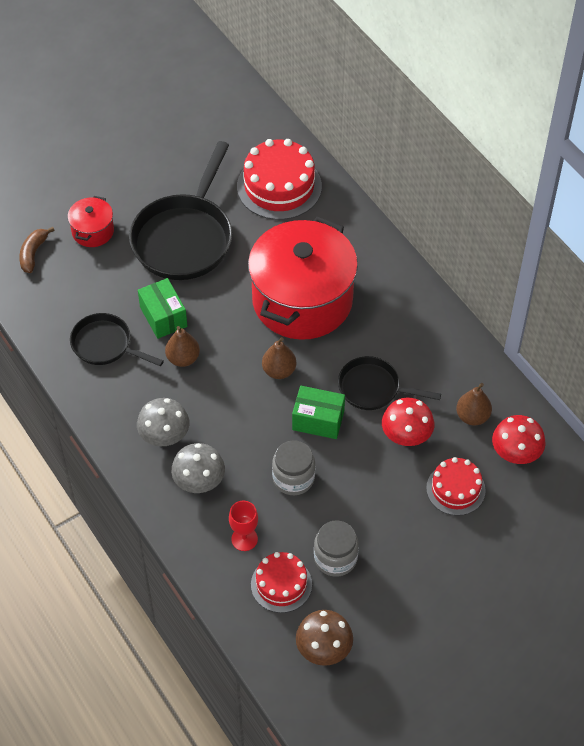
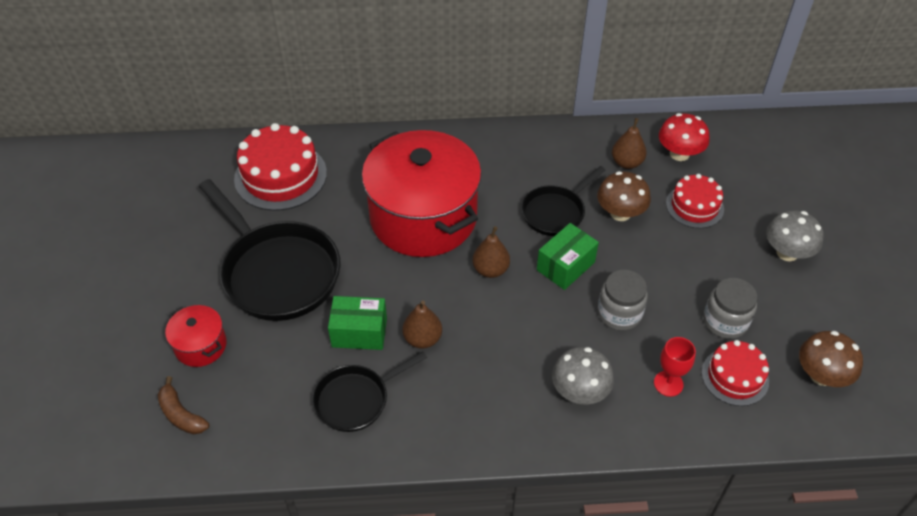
camera: 60 degrees left, 5 degrees down
grey mushroom [137,398,190,446] -> grey mushroom moved to [766,210,823,261]
red mushroom [382,398,434,446] -> brown mushroom [597,171,651,221]

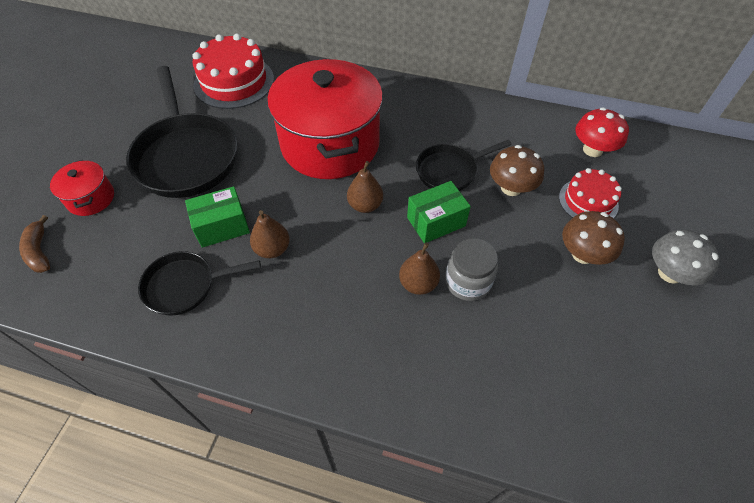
camera: 20 degrees right, 5 degrees up
green box [328,296,387,350] -> green box turned 45 degrees counterclockwise [185,186,250,248]
grey mushroom [552,347,614,405] -> none
brown pear [612,118,647,169] -> brown pear moved to [399,242,440,295]
red goblet [654,337,696,397] -> none
red cake [702,340,769,406] -> none
grey jar [703,278,757,339] -> none
brown mushroom [799,331,863,387] -> brown mushroom moved to [562,211,625,265]

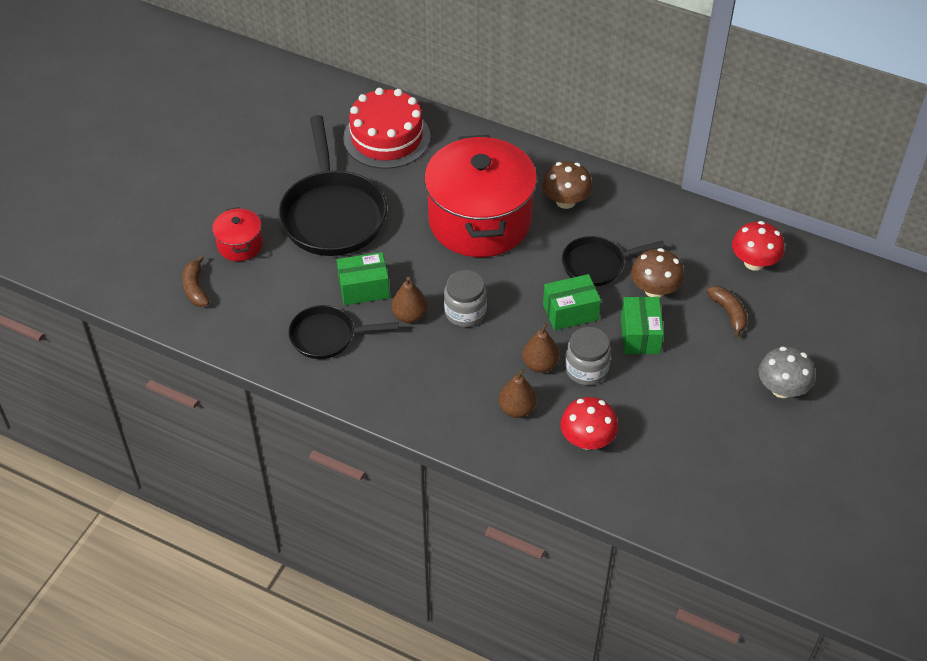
camera: 10 degrees right, 5 degrees down
brown pear [347,161,383,213] -> brown pear moved to [498,369,537,418]
red cake [559,168,622,218] -> brown banana [707,286,747,338]
brown mushroom [562,211,625,265] -> brown mushroom moved to [542,161,592,209]
none -> grey jar [444,270,487,327]
none -> red mushroom [560,397,618,450]
none -> green box [621,297,664,354]

